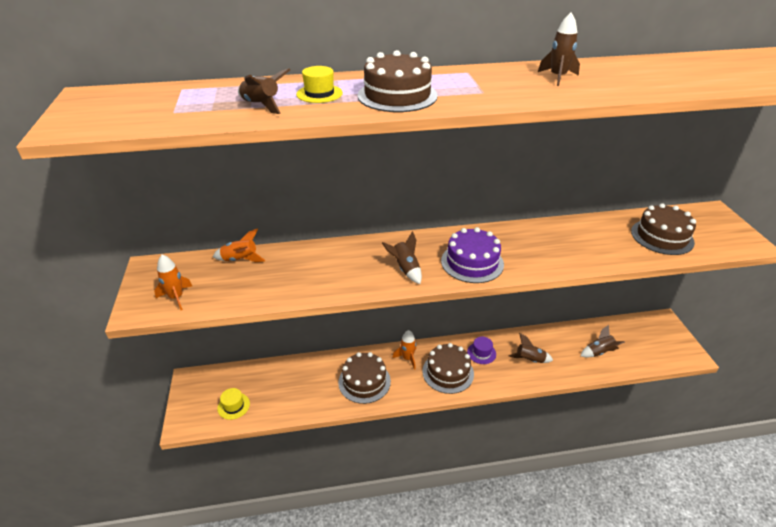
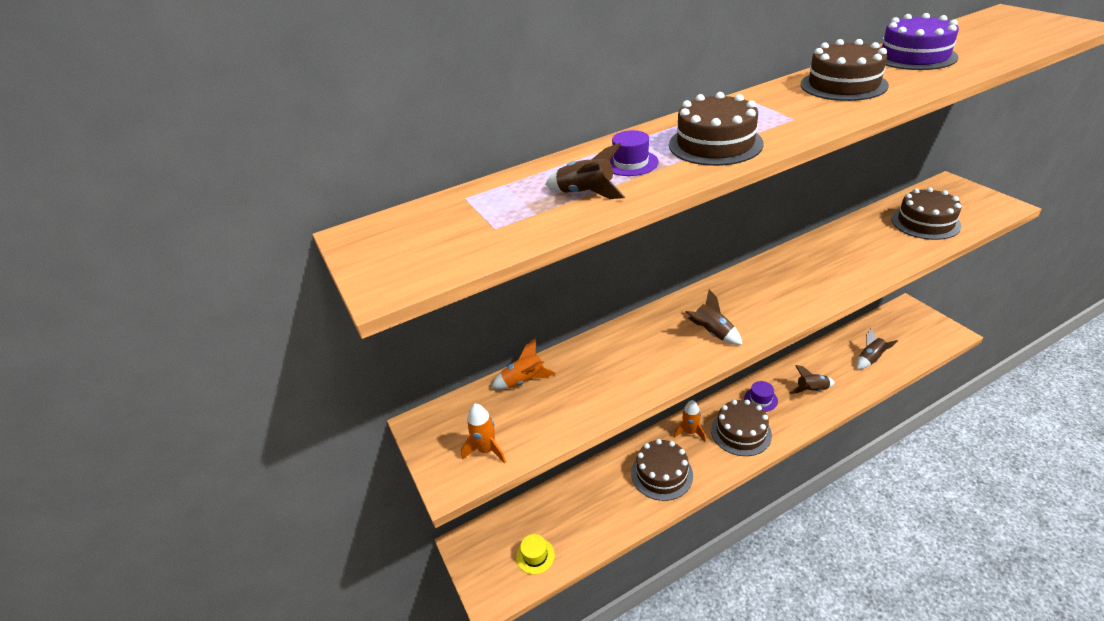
camera: 15 degrees left, 0 degrees up
yellow hat [296,66,343,103] -> purple hat [610,130,659,176]
purple cake [441,227,504,283] -> purple cake moved to [881,13,959,70]
brown rocket [538,13,580,86] -> brown cake [801,39,889,101]

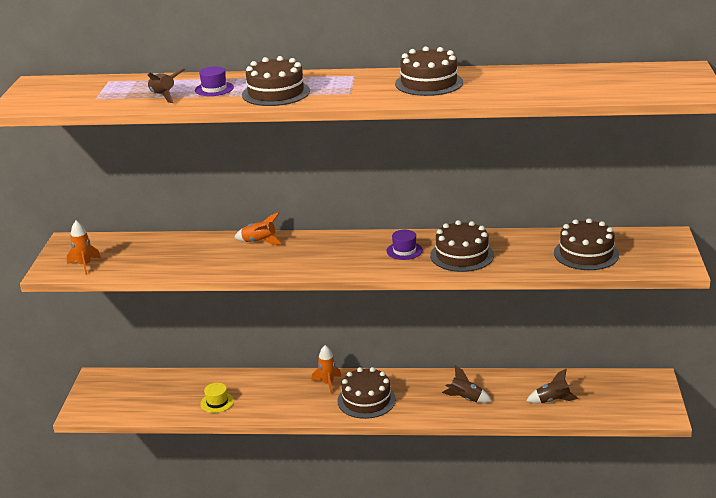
camera: 30 degrees right, 10 degrees down
orange rocket [491,338,556,390] -> orange rocket moved to [234,212,283,245]
yellow hat [516,534,555,575] -> yellow hat moved to [200,383,234,413]
brown cake [631,439,693,501] -> brown cake moved to [430,220,494,272]
brown rocket [685,290,743,345] -> none
purple hat [744,381,778,412] -> purple hat moved to [386,230,423,260]
purple cake [881,13,959,70] -> none

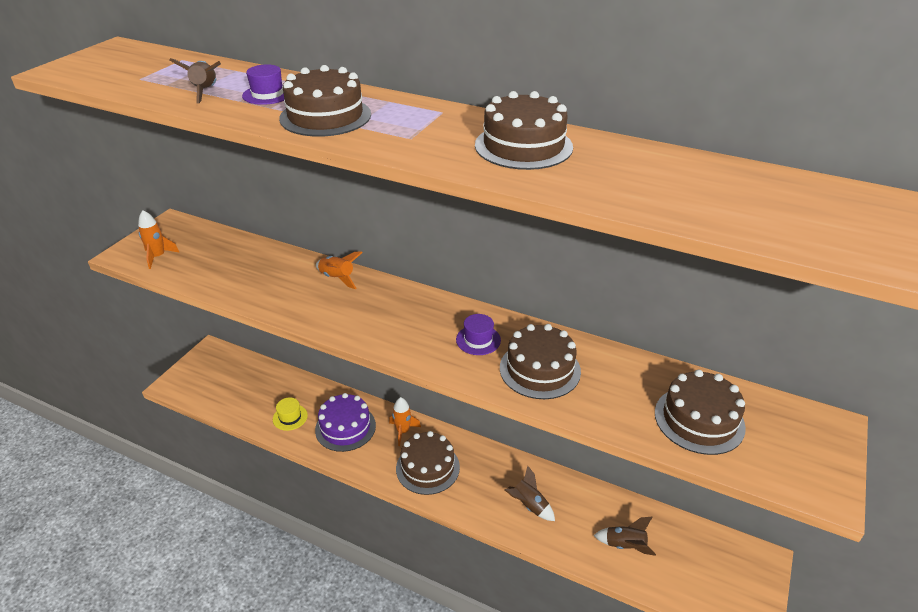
camera: 20 degrees right, 10 degrees up
none -> purple cake [315,393,376,452]

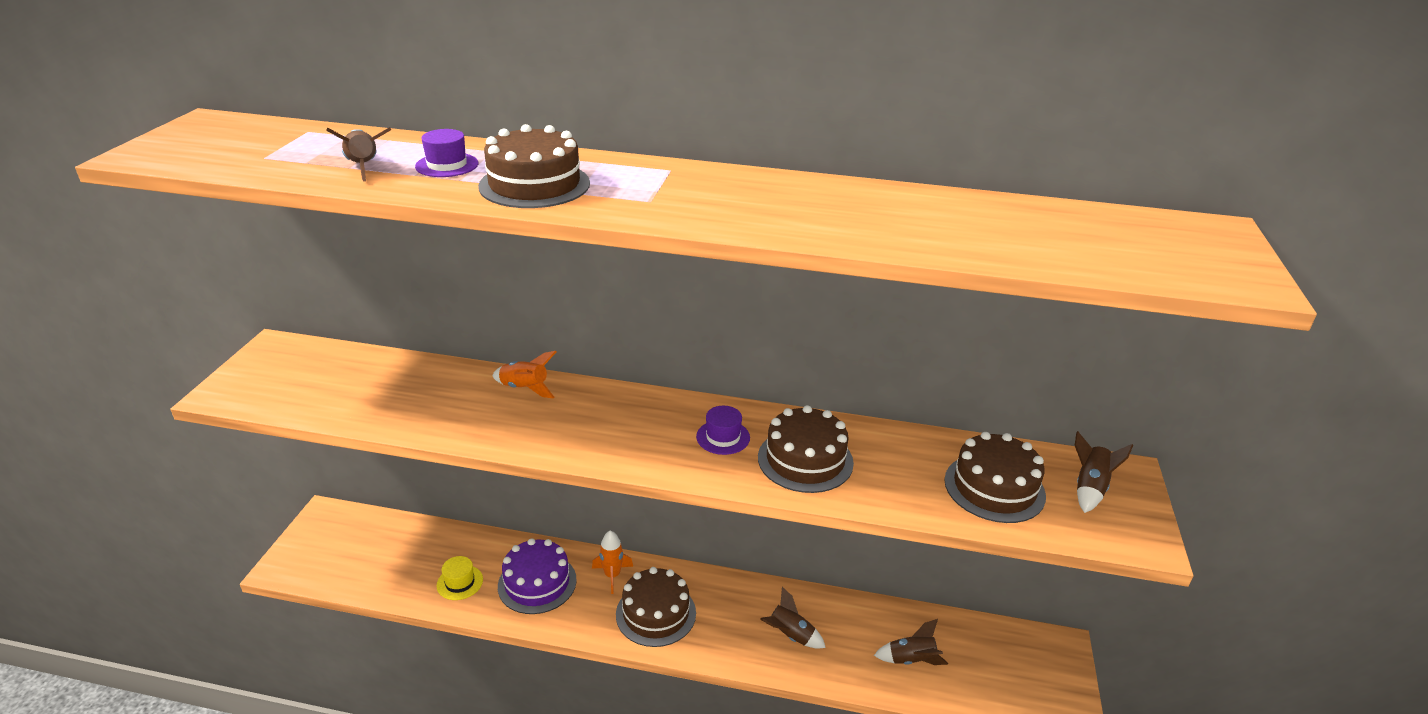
camera: 15 degrees left, 5 degrees down
orange rocket [138,210,180,269] -> none
brown cake [475,91,573,170] -> none
none -> brown rocket [1075,431,1133,513]

